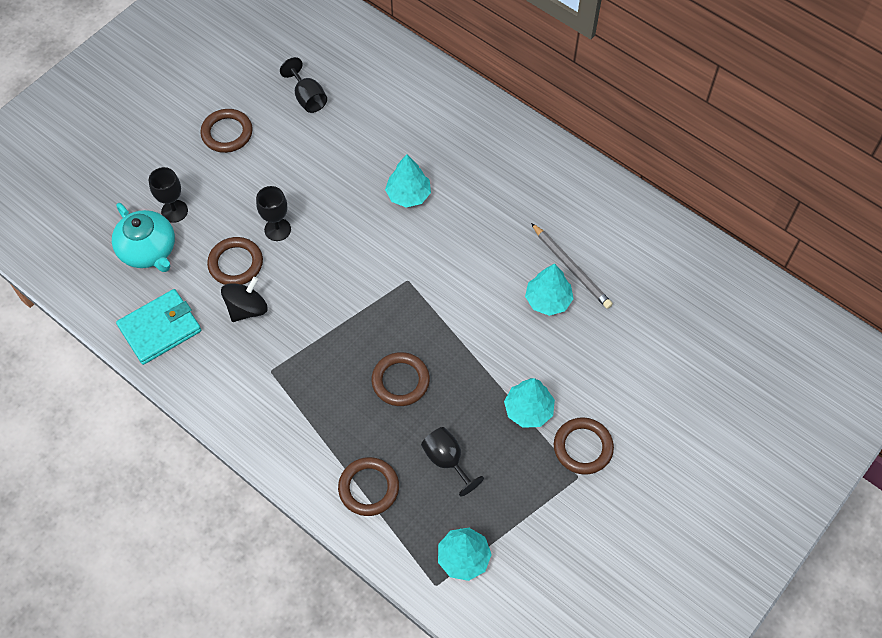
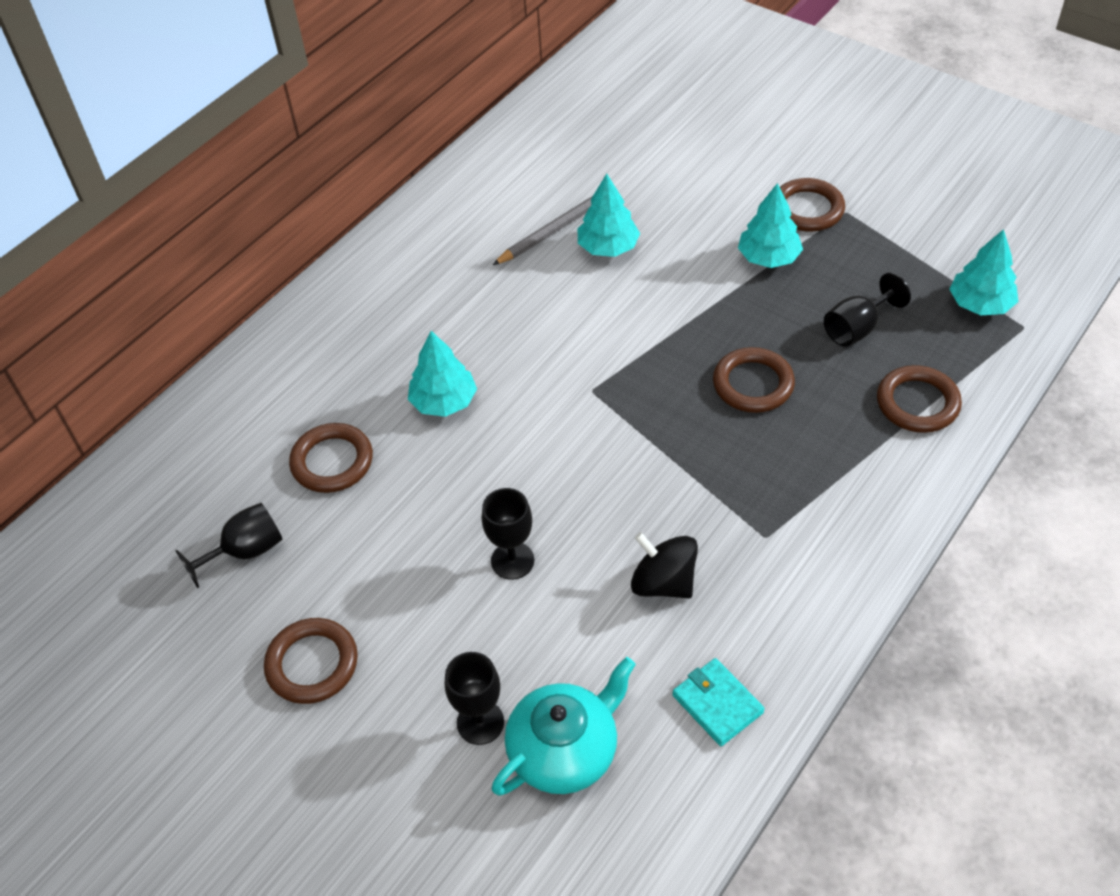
camera: 90 degrees left, 10 degrees down
turquoise wallet [116,289,201,365] -> turquoise wallet [672,658,765,746], size x0.64
brown ring [207,237,263,285] -> brown ring moved to [289,423,373,493]

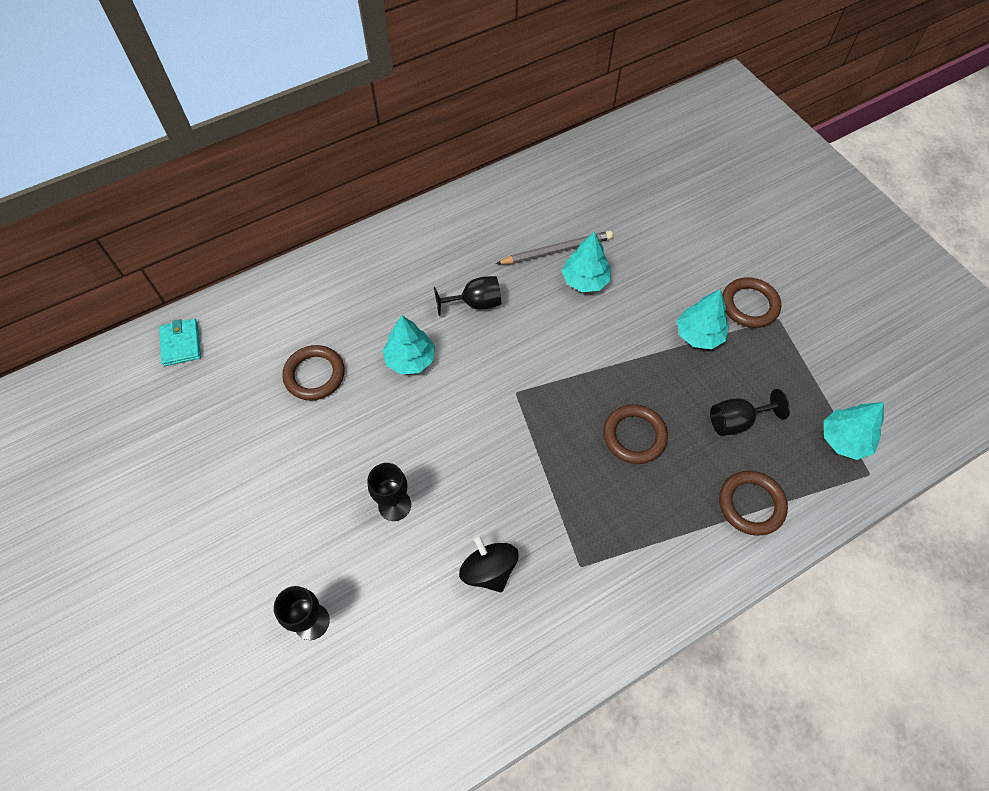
camera: 20 degrees right, 10 degrees up
black goblet [175,503,283,588] -> black goblet moved to [434,276,501,316]
brown ring [264,618,358,704] -> none
turquoise teapot [492,657,636,796] -> none
turquoise wallet [672,658,765,746] -> turquoise wallet moved to [159,318,201,366]

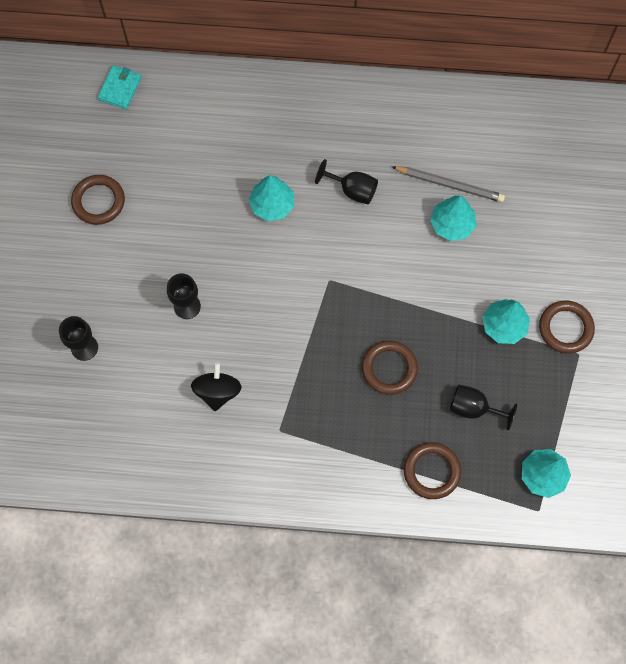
camera: 35 degrees right, 10 degrees up
brown ring [282,345,345,401] -> brown ring moved to [71,175,125,225]

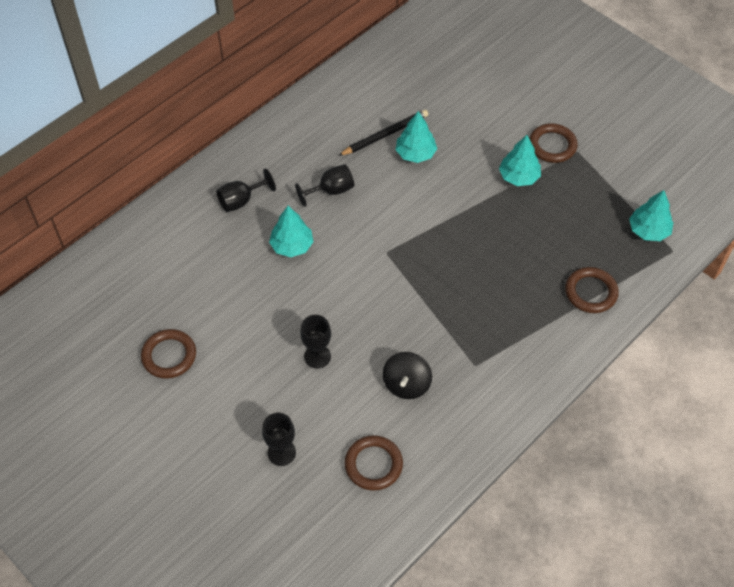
camera: 50 degrees left, 15 degrees down
turquoise wallet [97,65,142,109] -> none
black spinning top [191,362,242,411] -> black spinning top turned 120 degrees counterclockwise [383,352,432,399]
brown ring [362,341,418,395] -> brown ring moved to [344,435,403,491]
grey pencil [392,166,505,202] -> black pencil [338,110,429,156]
black goblet [450,385,517,430] -> black goblet moved to [216,168,276,212]

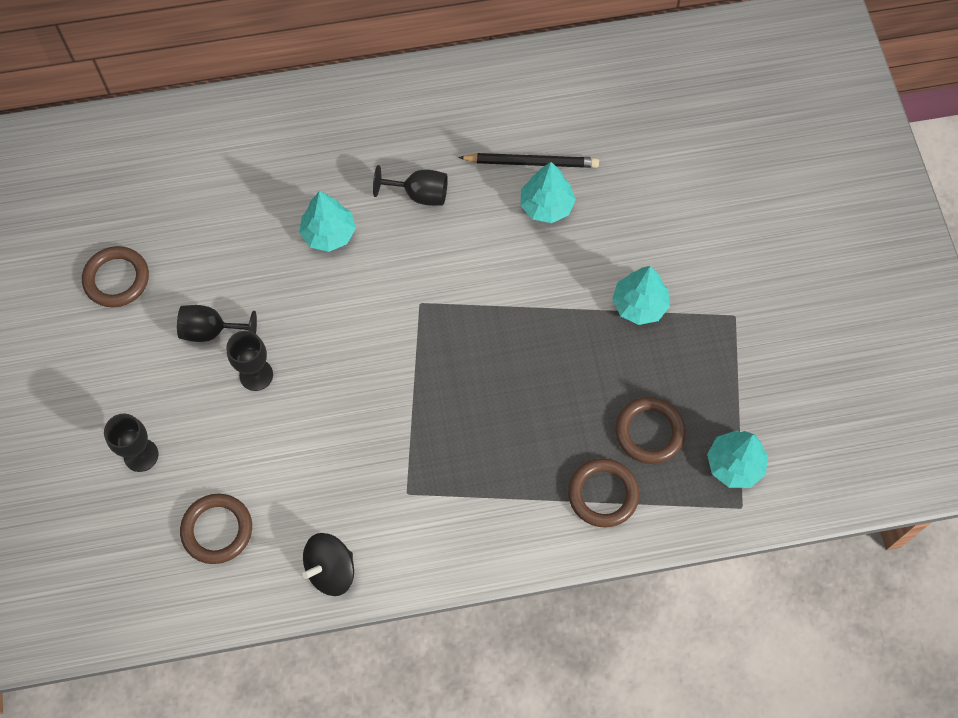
camera: 35 degrees right, 10 degrees up
black goblet [216,168,276,212] -> black goblet moved to [177,305,257,342]
black spinning top [383,352,432,399] -> black spinning top moved to [302,533,354,596]
brown ring [529,123,578,163] -> brown ring moved to [615,397,685,464]

